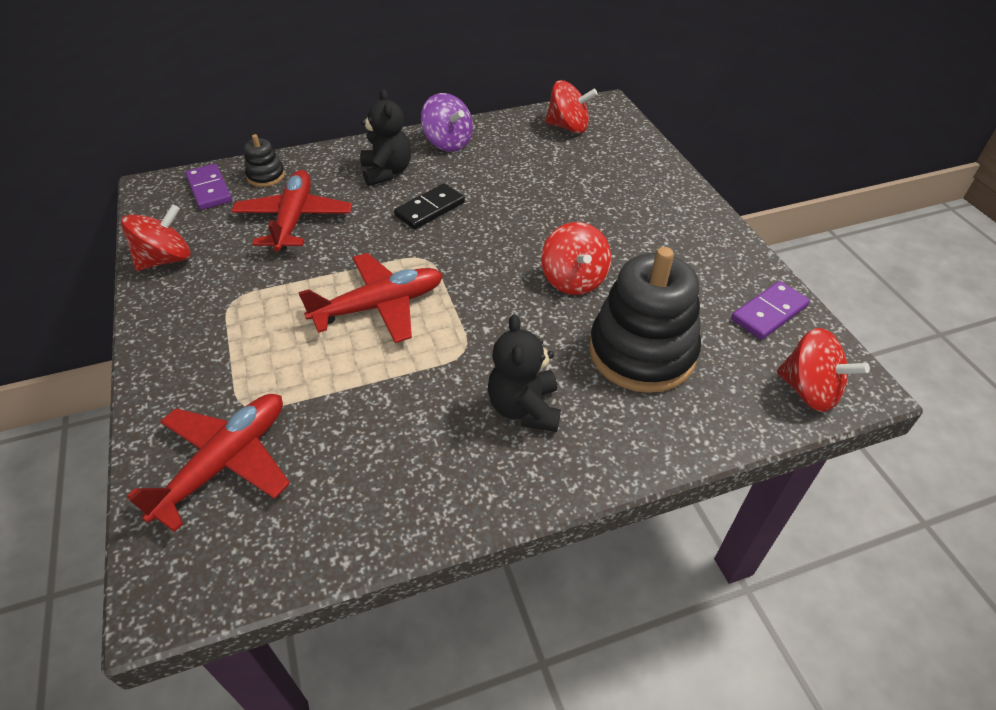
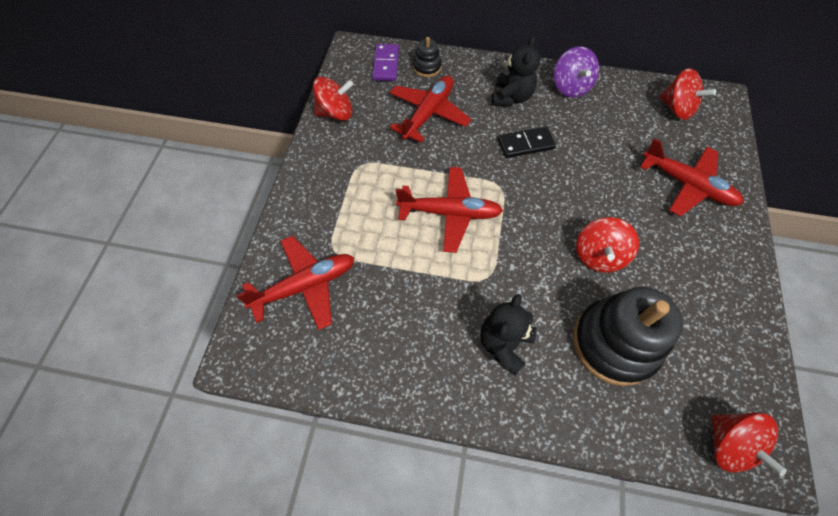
camera: 30 degrees right, 15 degrees up
purple domino [731,281,810,340] -> none
none -> red plane [640,138,743,217]

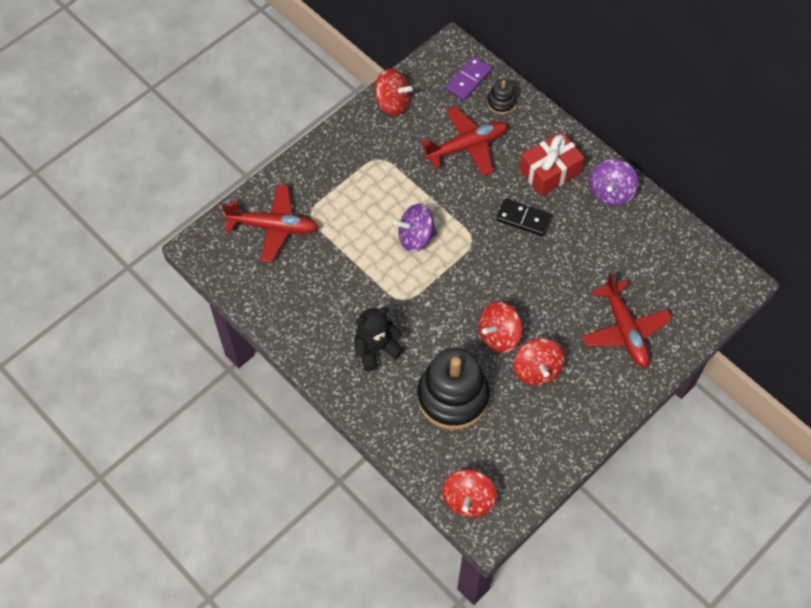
camera: 35 degrees right, 0 degrees up
red plane [395,167,503,253] -> purple spinning top [394,204,437,252]
black teddy bear [492,36,540,106] -> red gift [519,132,584,196]
red spinning top [659,68,716,120] -> red spinning top moved to [514,338,565,386]

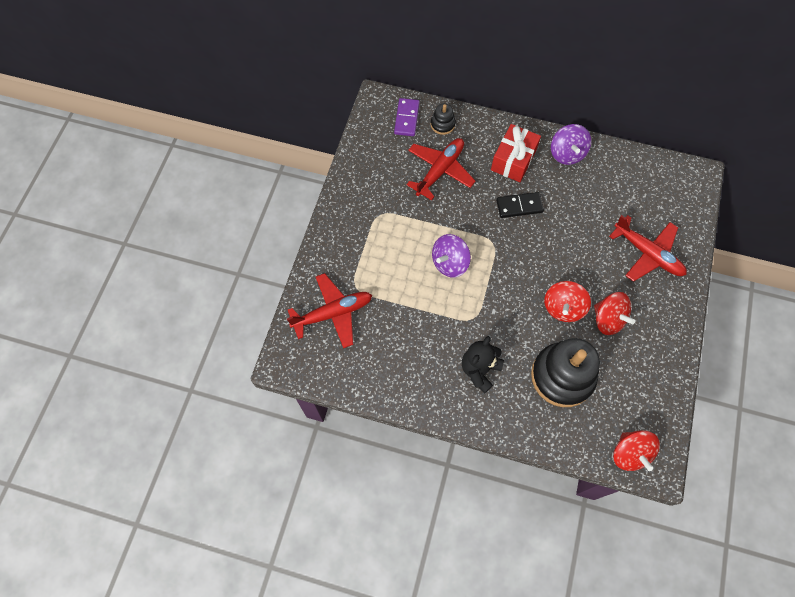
camera: 30 degrees left, 5 degrees up
red spinning top [374,68,413,115] -> none

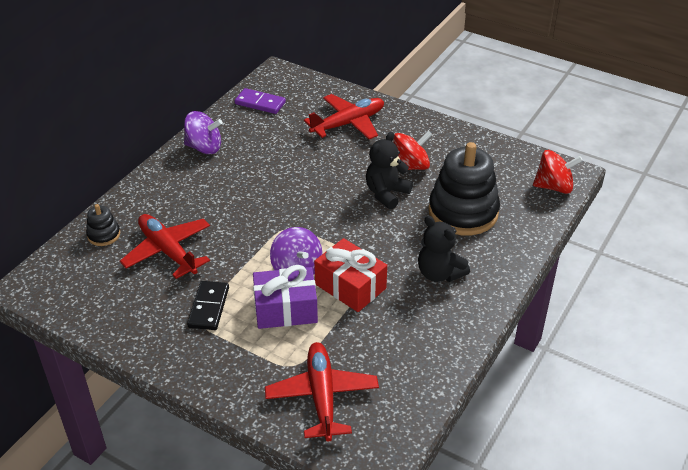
camera: 75 degrees left, 25 degrees down
purple domino [394,98,419,136] -> purple domino moved to [235,88,286,114]
red gift [491,124,541,182] -> red gift moved to [314,238,387,312]
black domino [496,192,544,218] -> black domino moved to [187,281,229,330]
red spinning top [544,281,591,322] -> black teddy bear [366,132,413,210]
none -> purple gift [253,265,318,329]

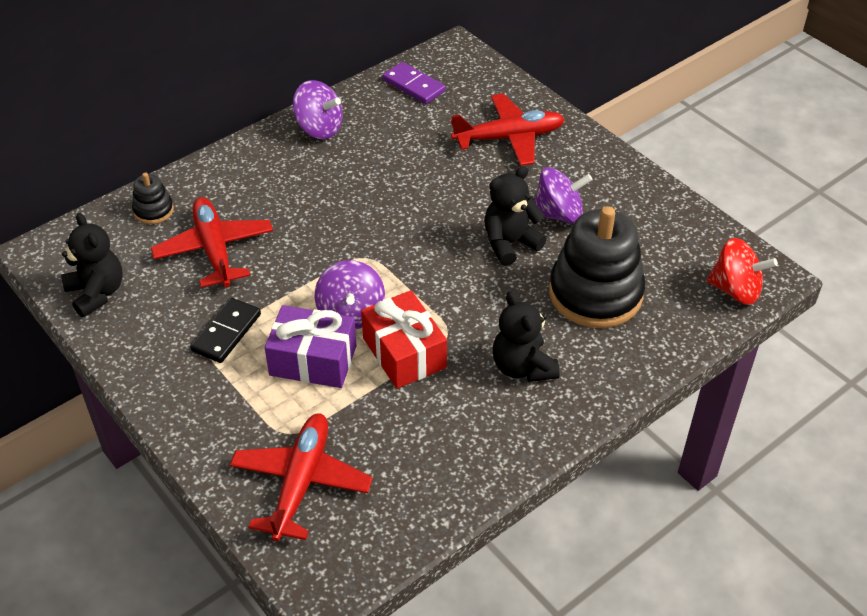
camera: 20 degrees right, 5 degrees up
red spinning top [393,131,432,170] -> purple spinning top [534,167,593,224]
none -> black teddy bear [61,213,123,317]

